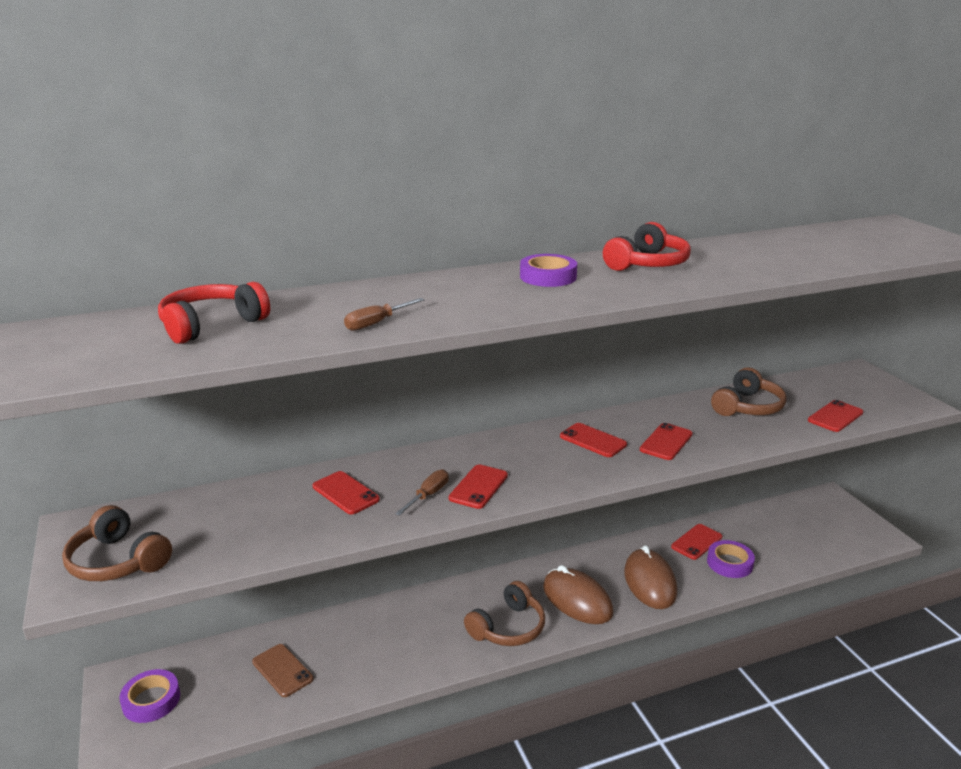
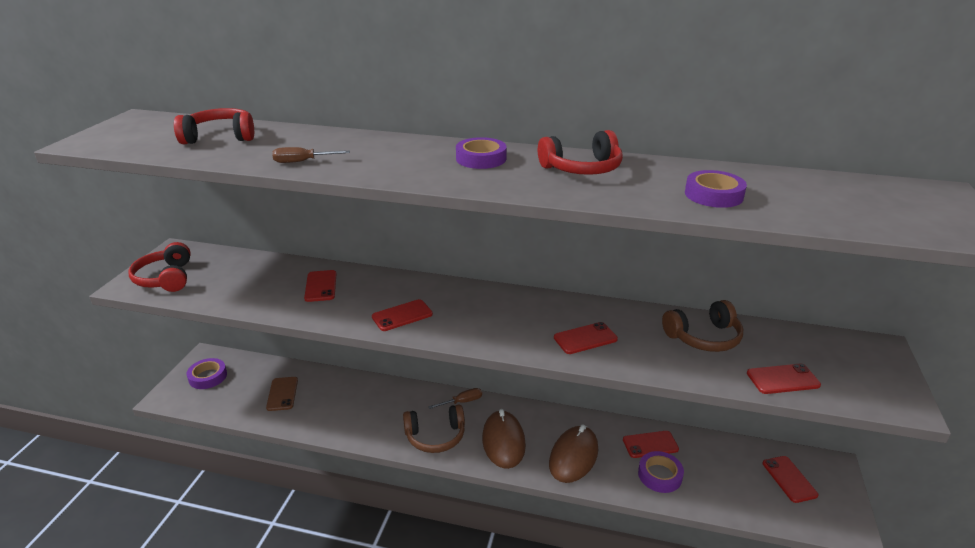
camera: 35 degrees right, 5 degrees up
brown headphones [62,505,172,581] -> red headphones [128,242,191,292]
brown screwdriver [395,469,449,516] -> brown screwdriver moved to [428,388,482,409]
red phone [560,423,627,457] -> red phone moved to [763,456,818,503]
none -> purple tape [685,170,747,208]

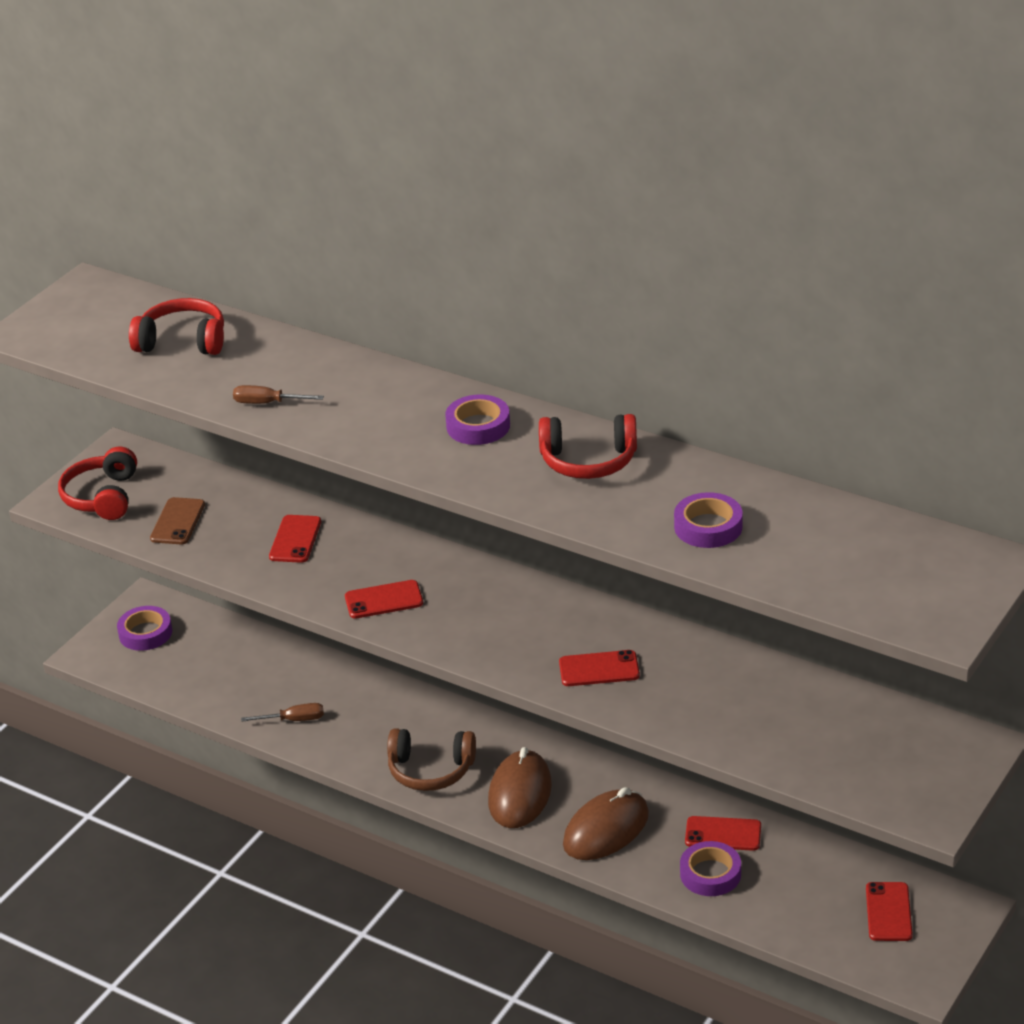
camera: 20 degrees right, 5 degrees up
brown phone [266,377,298,411] -> brown phone moved to [150,497,205,544]
brown screwdriver [428,388,482,409] -> brown screwdriver moved to [241,703,324,721]
brown headphones [662,300,743,352] -> none
red phone [747,363,821,394] -> none

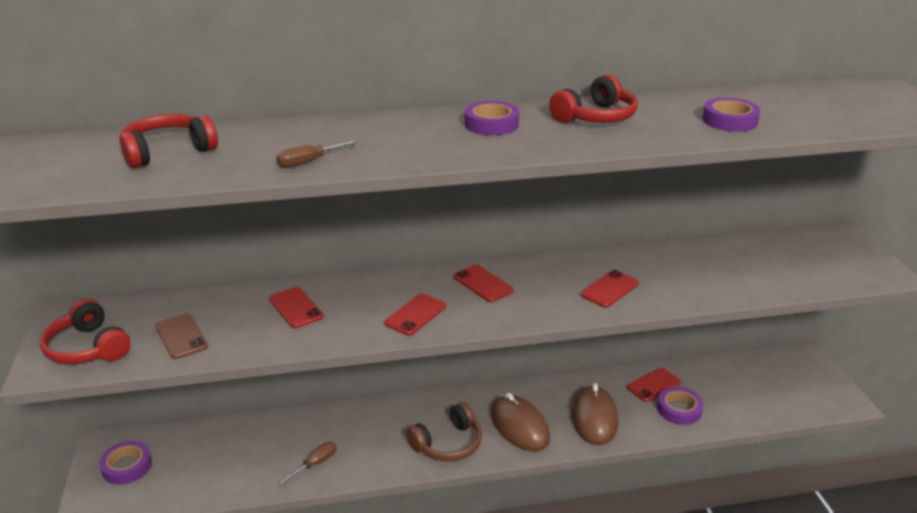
camera: 45 degrees left, 5 degrees down
red phone [866,882,913,941] -> red phone moved to [454,265,513,302]

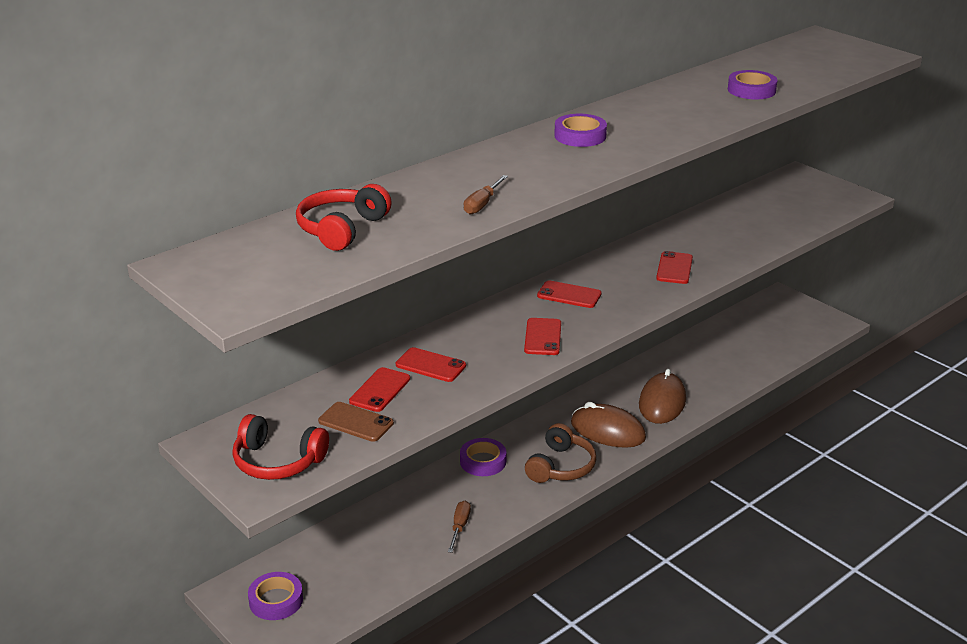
camera: 30 degrees left, 0 degrees up
red headphones [549,74,638,123] -> none
brown mouse [572,383,618,445] -> brown mouse turned 45 degrees clockwise [639,369,686,424]
red phone [627,368,681,402] -> red phone moved to [349,367,410,412]
purple tape [657,387,703,425] -> purple tape moved to [460,438,506,476]

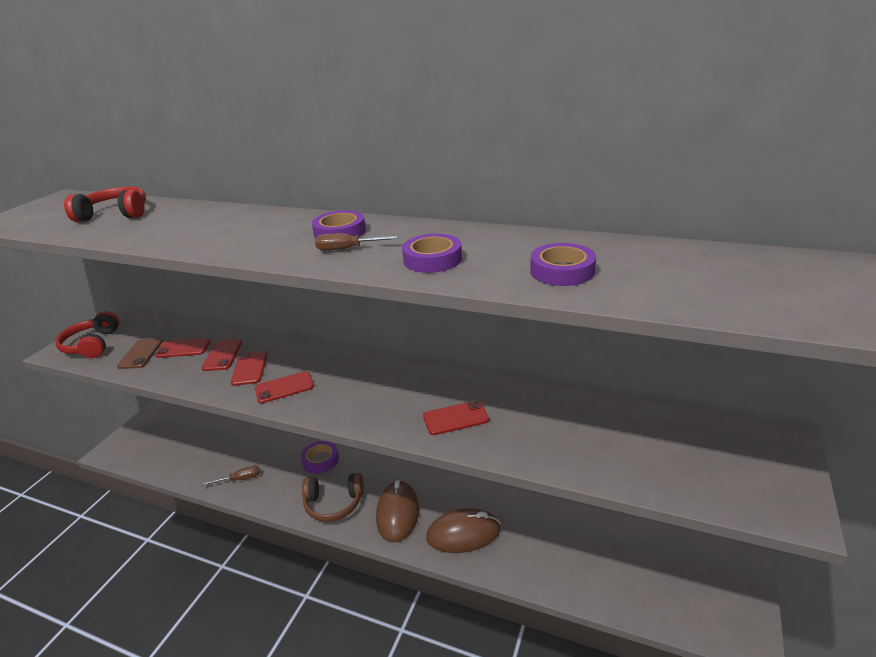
camera: 65 degrees right, 0 degrees up
purple tape [248,572,303,620] -> purple tape moved to [402,234,462,273]
brown screwdriver [464,175,508,215] -> brown screwdriver moved to [315,234,397,251]
red phone [537,280,602,308] -> red phone moved to [231,351,267,386]

